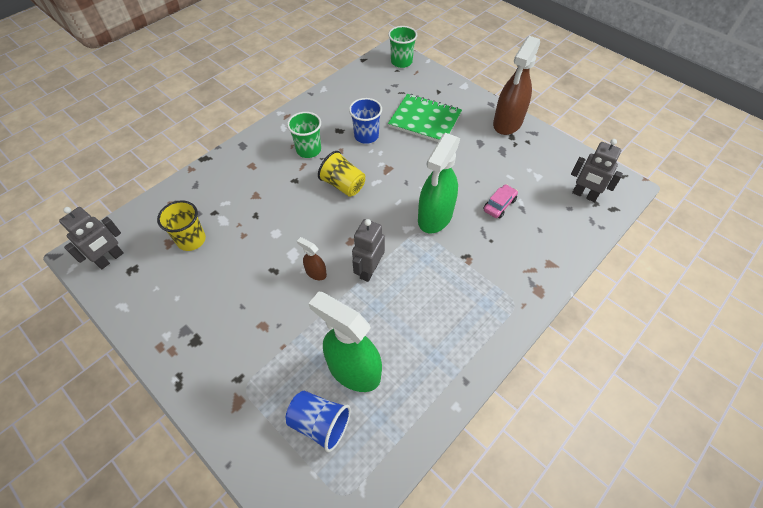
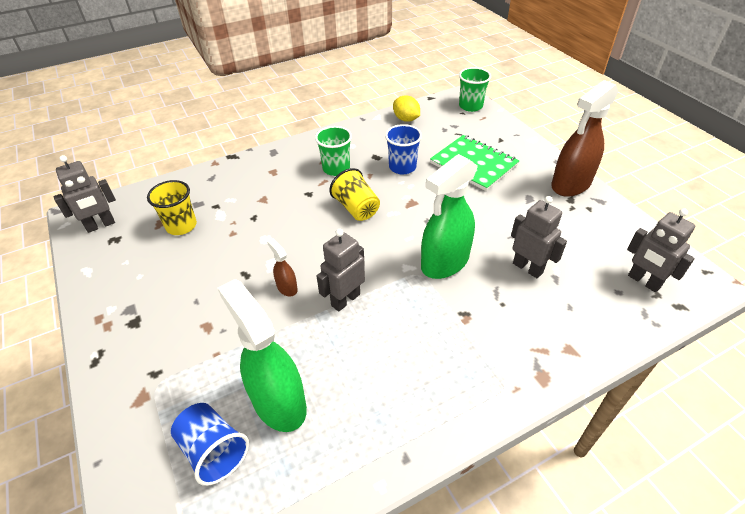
camera: 20 degrees right, 10 degrees down
pink car [484,184,518,218] -> grey robot [511,196,567,278]
none -> yellow lemon [393,95,420,122]

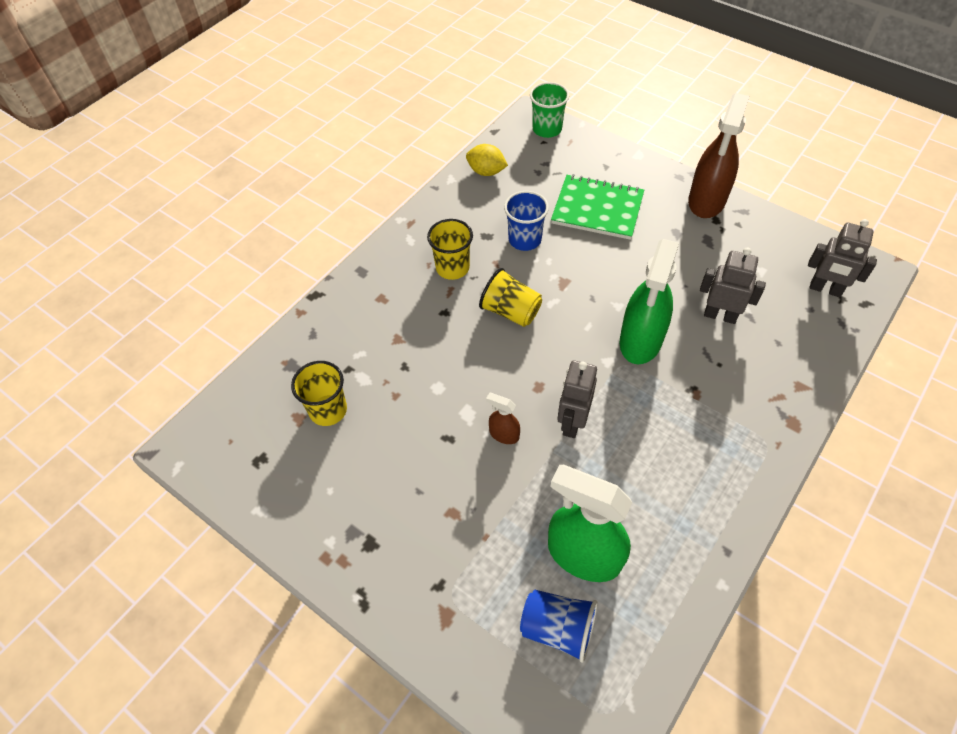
camera: 25 degrees left, 10 degrees up
grey robot [54,155,116,233] -> none
green cup [315,126,352,176] -> yellow cup [427,219,473,280]

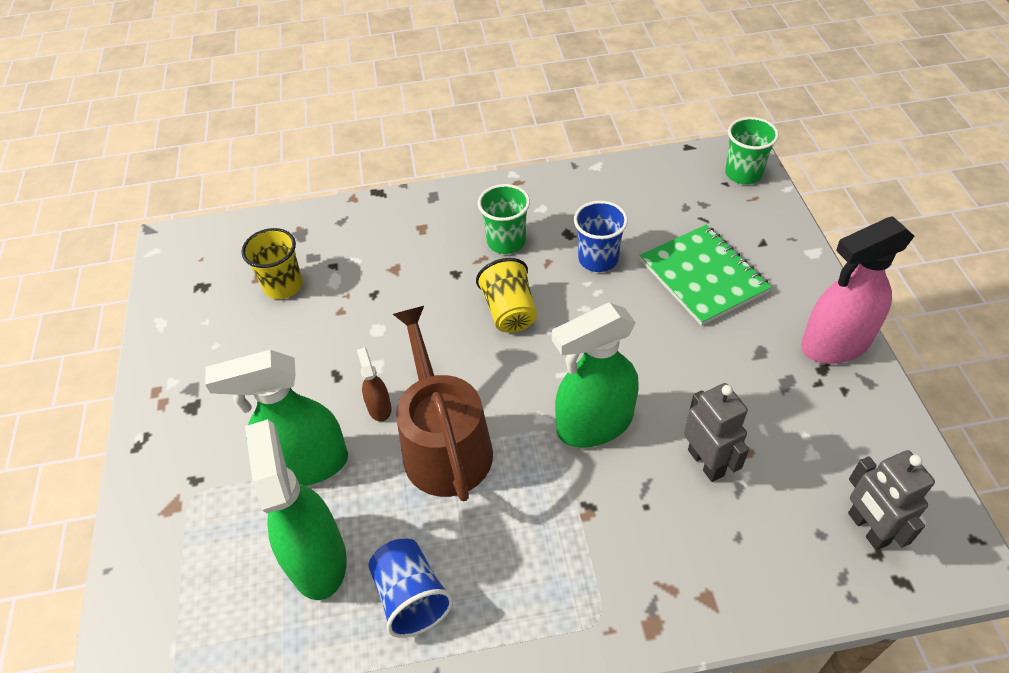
camera: 45 degrees right, 5 degrees down
yellow cup [427,219,473,280] -> green cup [478,184,530,254]
yellow lemon [466,144,508,176] -> none
blue cup [520,590,597,663] -> blue cup moved to [369,539,453,638]
grey robot [557,360,597,438] -> brown watering can [393,306,493,502]
brown spray bottle [688,93,750,218] -> pink spray bottle [801,216,914,364]
none -> green spray bottle [205,350,348,486]

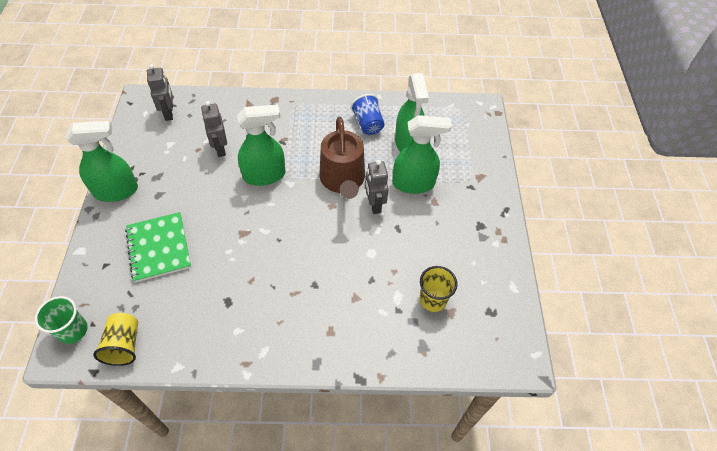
camera: 175 degrees left, 5 degrees up
brown spray bottle [357,347,391,422] -> grey robot [365,160,389,214]
yellow cup [476,258,537,333] -> yellow cup moved to [93,313,138,366]
green cup [478,184,530,254] -> none
blue cup [574,201,628,272] -> none
pink spray bottle [801,216,914,364] -> green spray bottle [66,121,138,202]

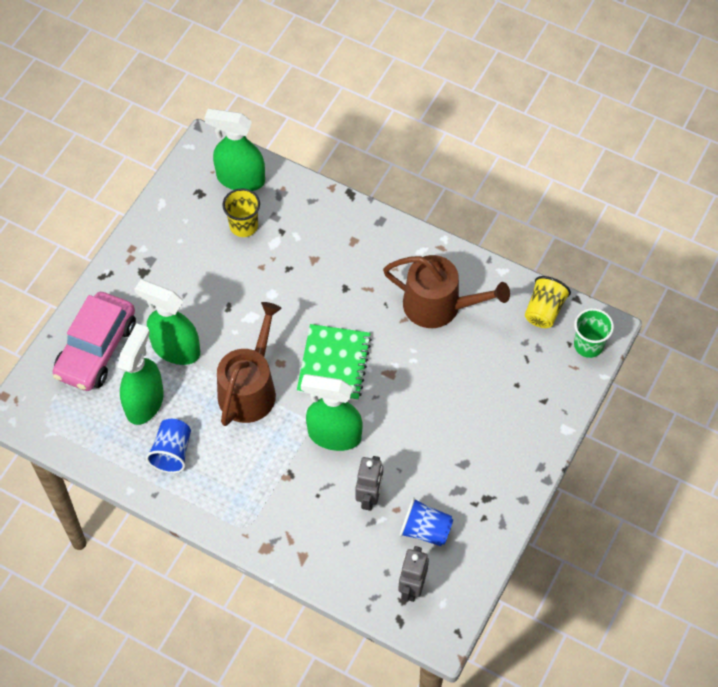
camera: 150 degrees left, 5 degrees up
green spray bottle [66,121,138,202] -> green spray bottle moved to [204,109,265,191]
green notebook [125,212,191,283] -> green notebook moved to [297,324,372,401]
grey robot [365,160,389,214] -> none
none -> pink car [53,292,136,391]
none -> brown watering can [383,255,510,328]
none -> blue cup [399,497,453,546]

